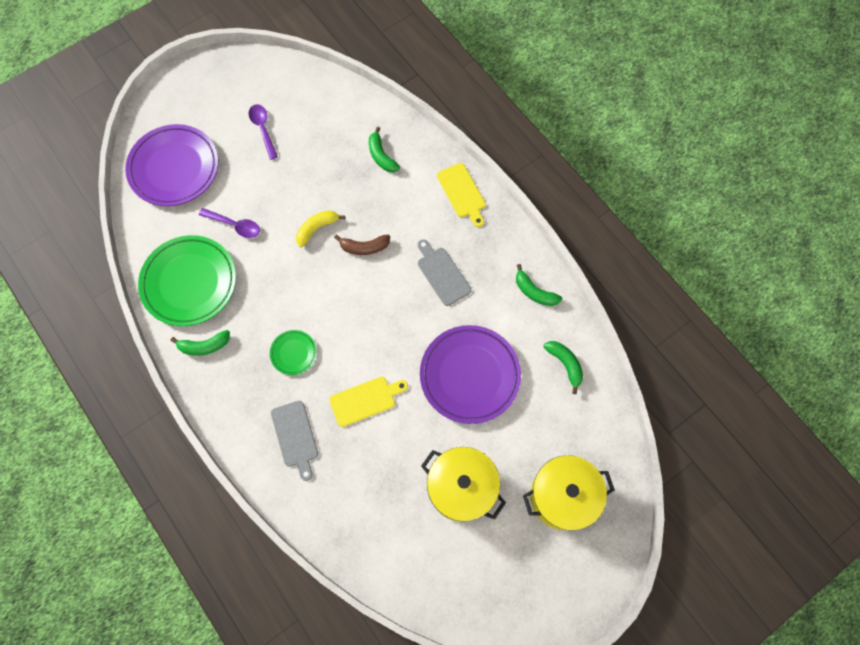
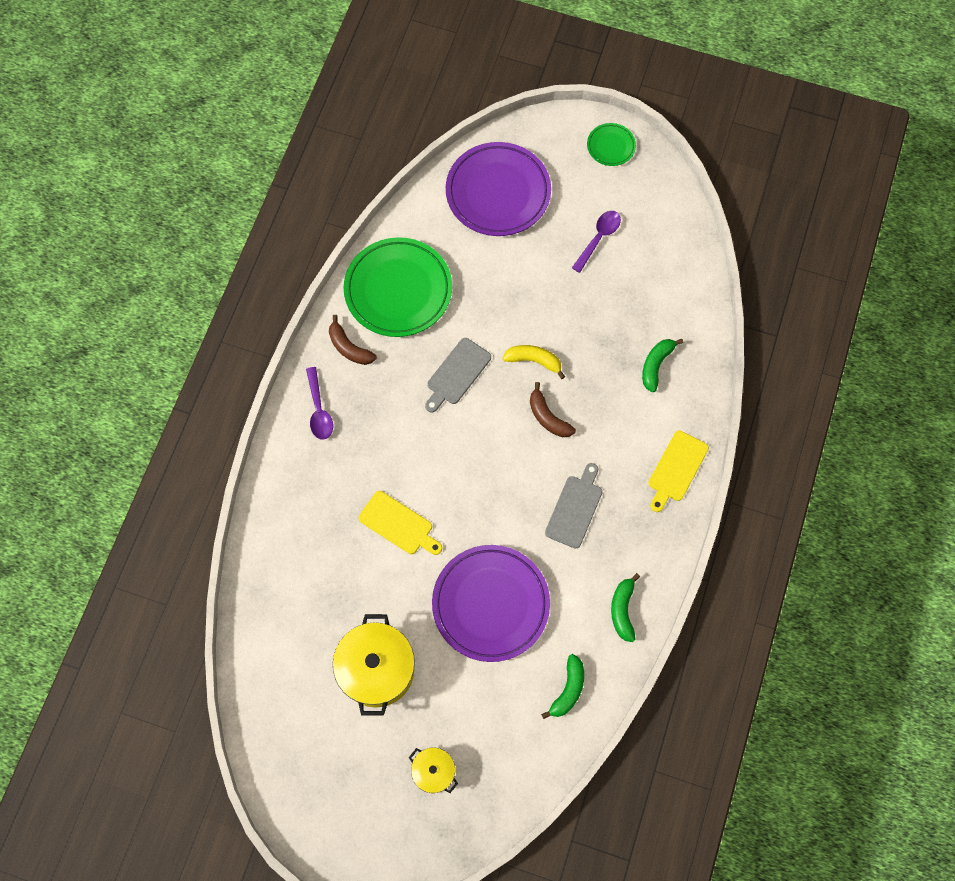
camera: 55 degrees right, 0 degrees up
green banana [171,330,230,356] -> brown banana [329,315,377,365]
purple spoon [199,208,260,238] -> purple spoon moved to [306,367,333,439]
green plate [270,330,317,375] -> green plate moved to [587,123,636,166]
grey cutting board [271,401,318,481] -> grey cutting board moved to [425,338,491,413]
yellow pot [523,455,615,531] -> yellow pot [409,748,458,793], size x0.54

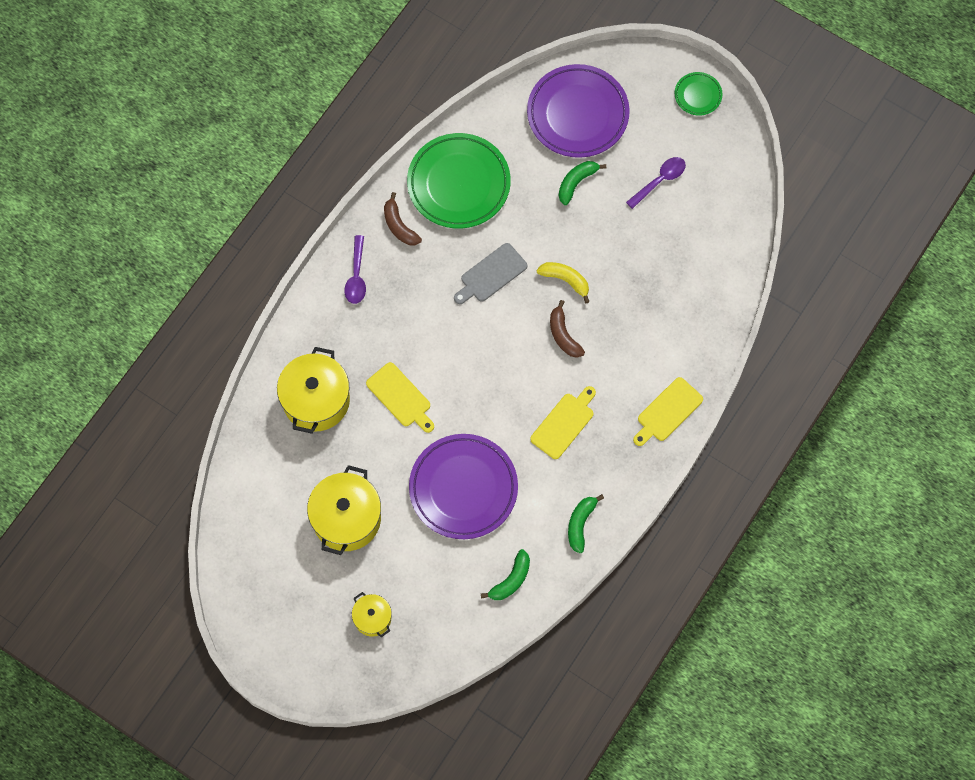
camera: 15 degrees right, 0 degrees up
grey cutting board [545,463,602,549] -> yellow cutting board [530,386,596,459]
green banana [642,339,683,392] -> green banana moved to [559,161,606,205]
none -> yellow pot [277,347,350,434]

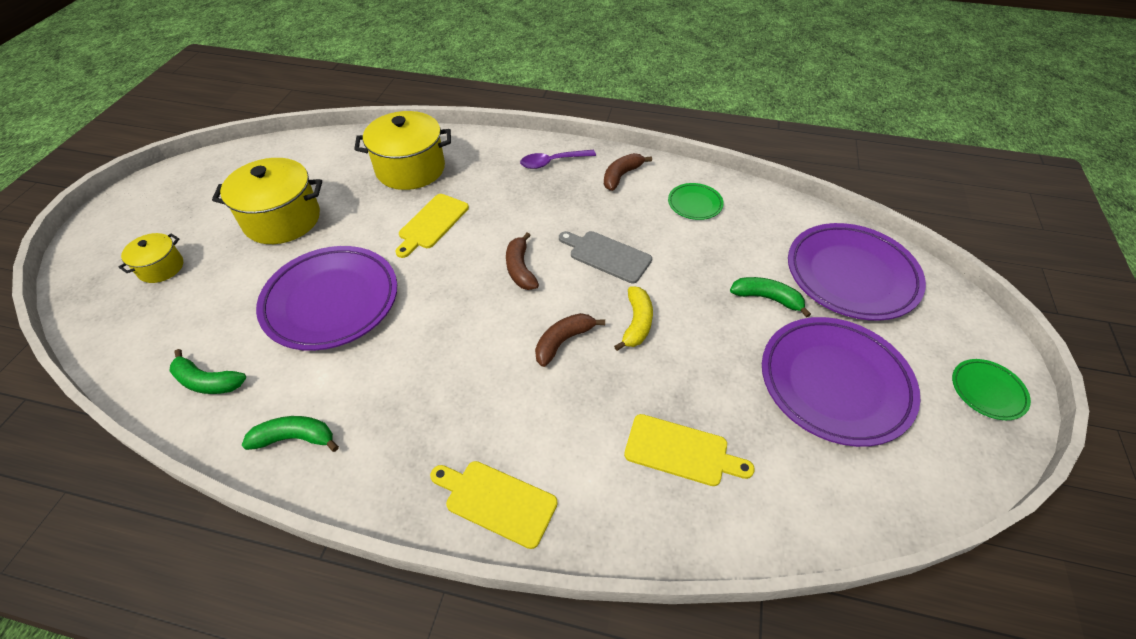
camera: 70 degrees right, 20 degrees down
green plate [407,133,511,228] -> green plate [668,183,724,220], size x0.47
yellow cutting board [530,386,596,459] -> yellow cutting board moved to [624,414,755,486]
purple spoon [626,157,686,209] -> purple plate [762,317,920,447]
none -> brown banana [506,232,539,290]

